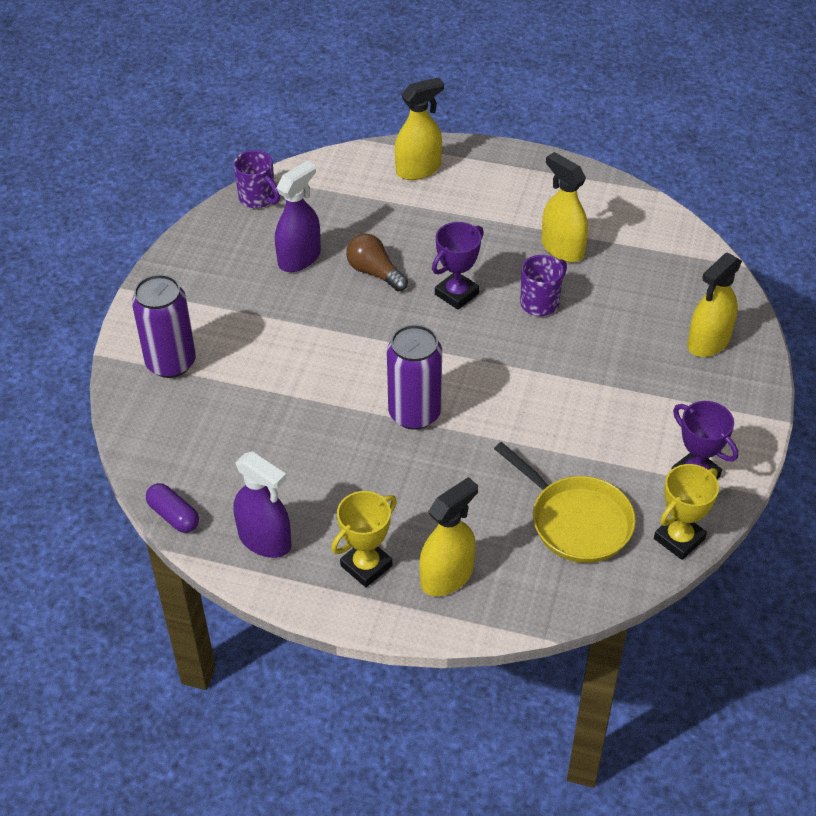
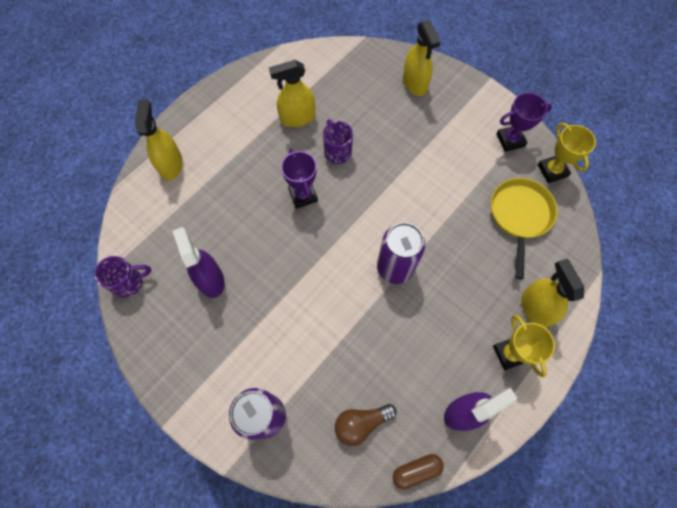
camera: 65 degrees left, 20 degrees up
purple capsule [146,483,199,533] -> brown capsule [393,454,444,490]
brown light bulb [346,234,408,292] -> brown light bulb moved to [335,404,397,446]
yellow pan [494,442,636,563] -> yellow pan turned 60 degrees counterclockwise [491,178,558,279]

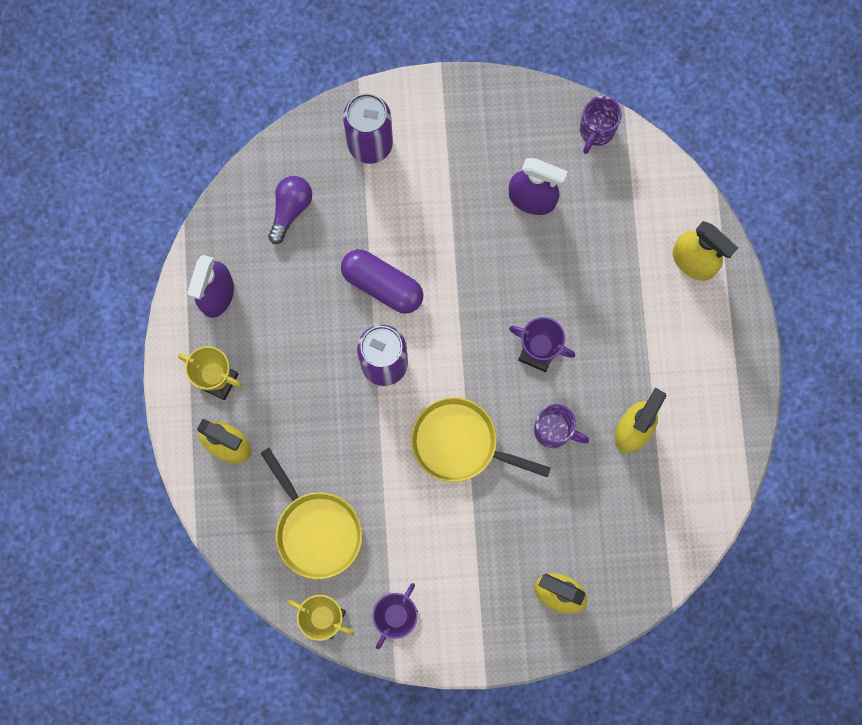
camera: 135 degrees right, 10 degrees up
brown light bulb [335,404,397,446] -> purple light bulb [268,176,312,244]
brown capsule [393,454,444,490] -> none
none -> purple capsule [341,249,423,314]
none -> yellow pan [411,397,551,482]

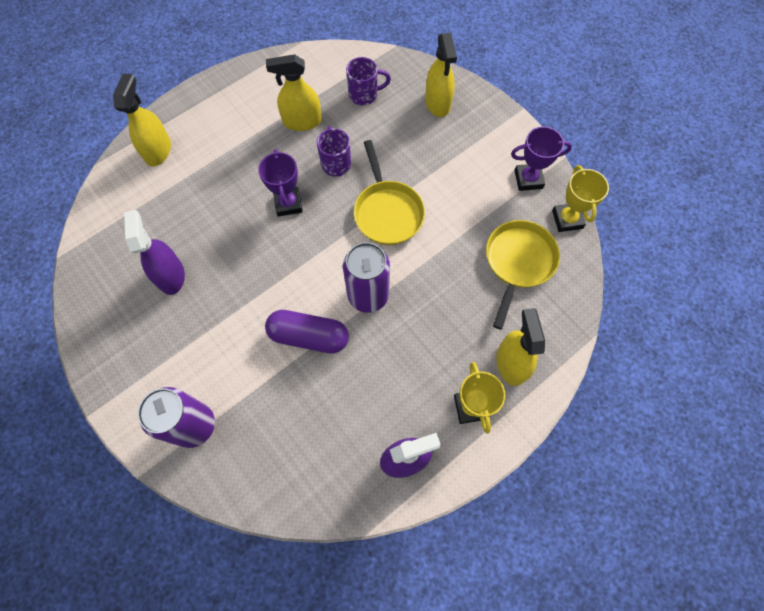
camera: 125 degrees left, 10 degrees down
purple light bulb [268,176,312,244] -> none
purple capsule [341,249,423,314] -> purple capsule turned 75 degrees counterclockwise [265,310,349,354]
purple mug [580,96,622,154] -> purple mug moved to [346,57,391,105]

